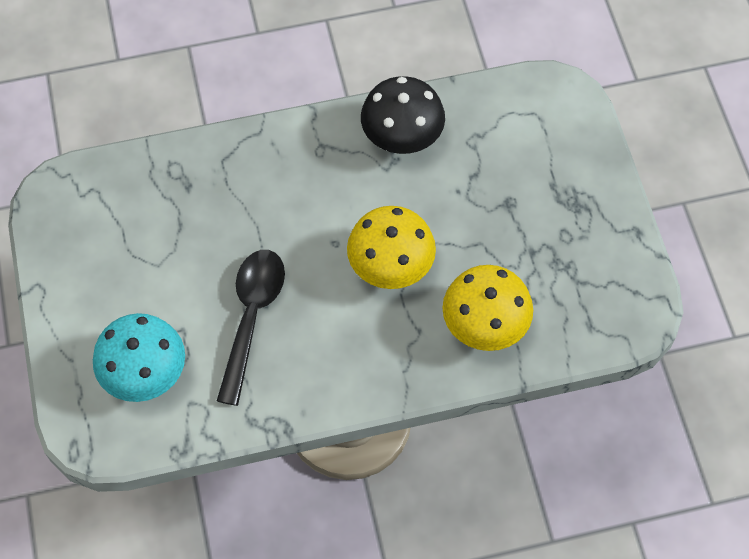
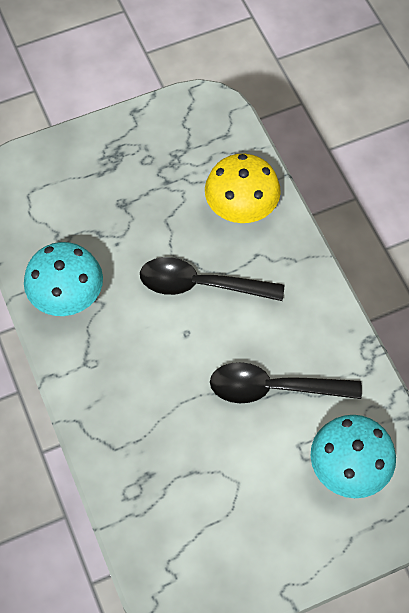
camera: 100 degrees left, 0 degrees up
yellow mushroom [347,206,436,289] -> black spoon [140,257,284,301]
black mushroom [361,76,445,154] -> turquoise mushroom [24,242,103,316]

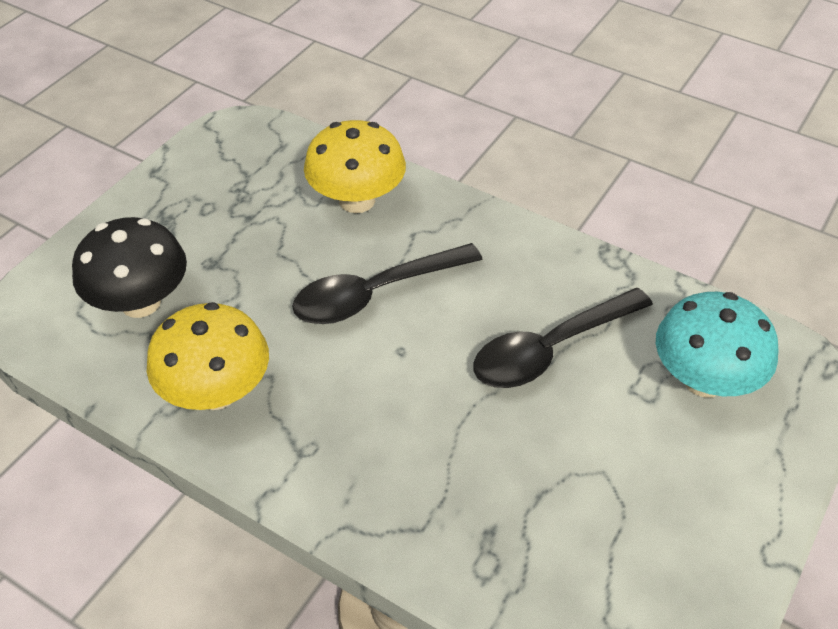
camera: 35 degrees left, 15 degrees down
turquoise mushroom [24,242,103,316] -> yellow mushroom [147,302,269,410]
none -> black mushroom [72,217,187,318]

